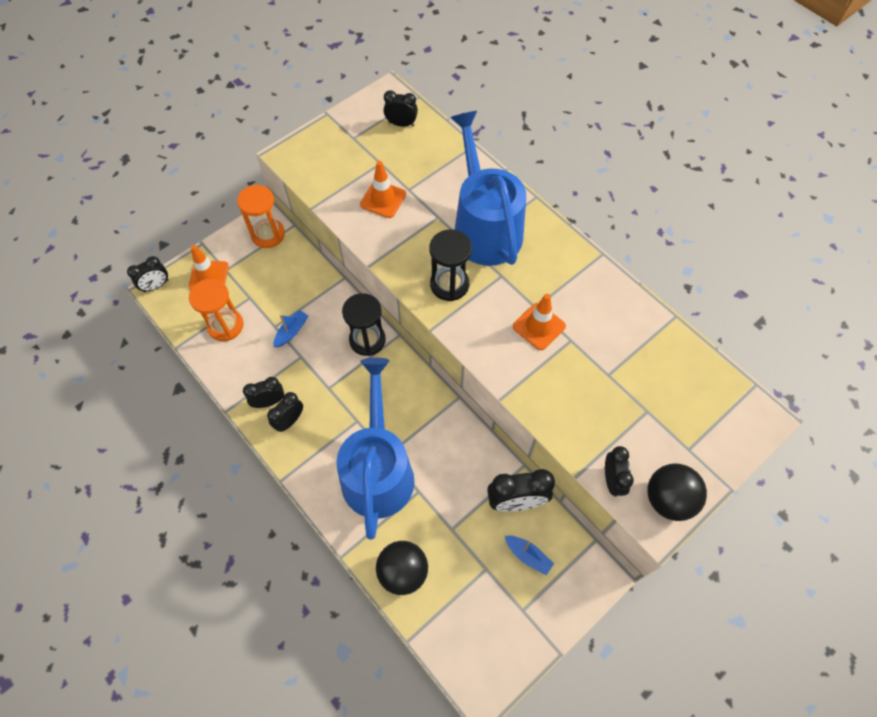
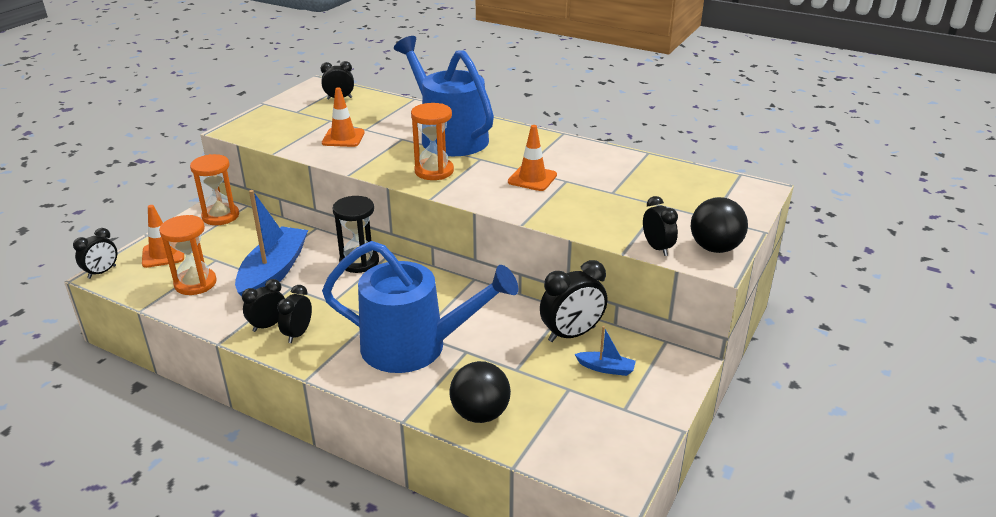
camera: 20 degrees left, 30 degrees down
blue boat [273,310,308,347] -> blue boat [235,190,308,297], size x2.26
blue watering can [337,358,414,539] -> blue watering can turned 120 degrees clockwise [322,241,518,373]
black hourglass [429,230,472,301] -> orange hourglass [411,103,454,180]

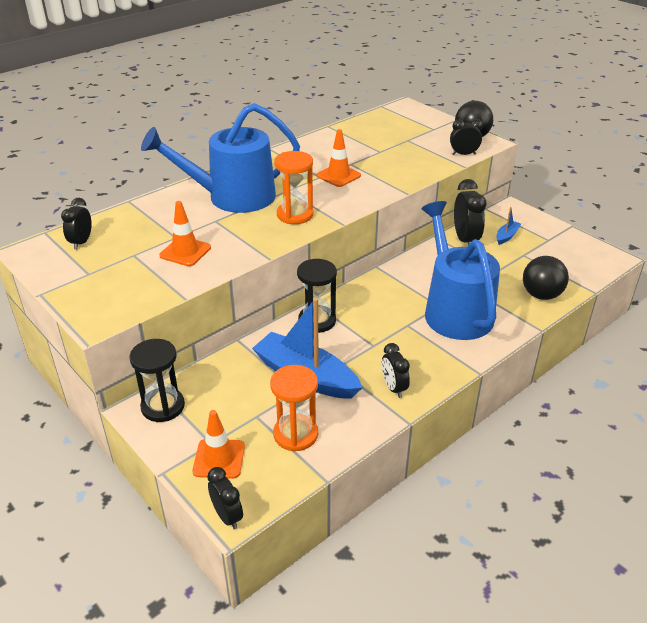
camera: 70 degrees left, 5 degrees up
orange hourglass [190,154,239,225] -> black hourglass [129,339,185,422]
black clock [277,285,312,343] -> none
blue watering can [322,241,518,373] -> blue watering can turned 45 degrees counterclockwise [422,201,500,340]

